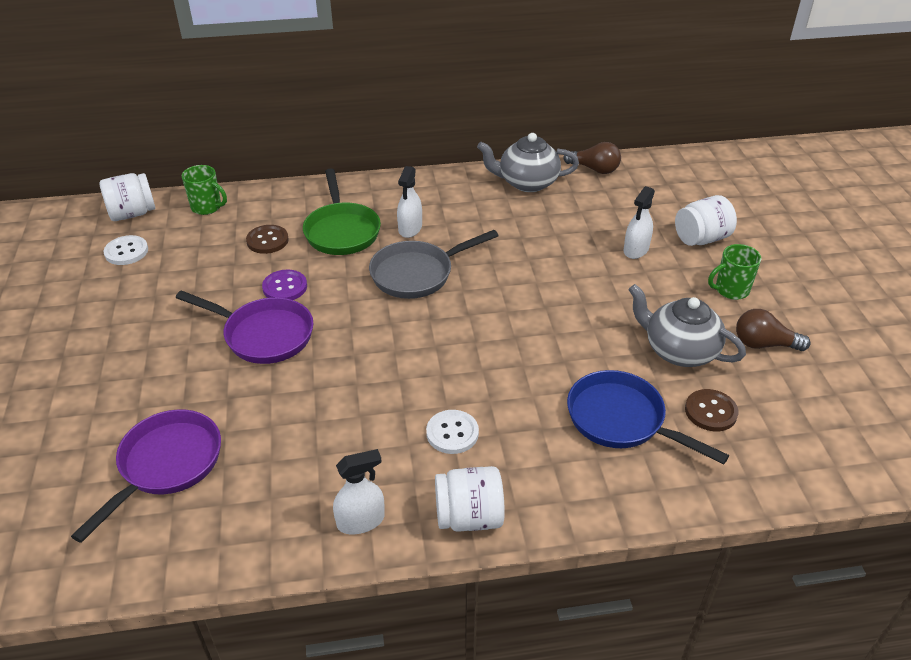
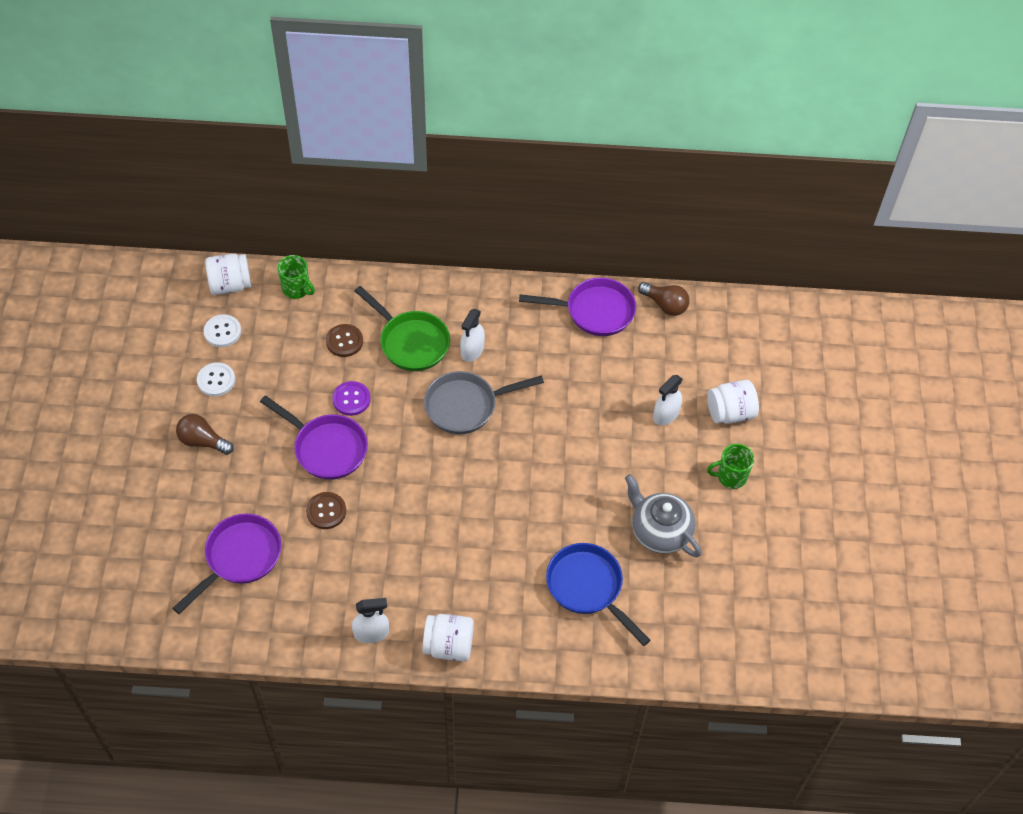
camera: 10 degrees right, 15 degrees up
green pan [303,169,381,255] -> green pan turned 45 degrees counterclockwise [355,286,450,371]
white button [426,410,479,454] -> white button moved to [197,362,235,397]
grey teapot [477,133,579,192] -> purple pan [519,278,636,336]
brown button [685,389,738,431] -> brown button moved to [306,492,346,529]
brown light bulb [736,309,811,351] -> brown light bulb moved to [176,414,234,455]

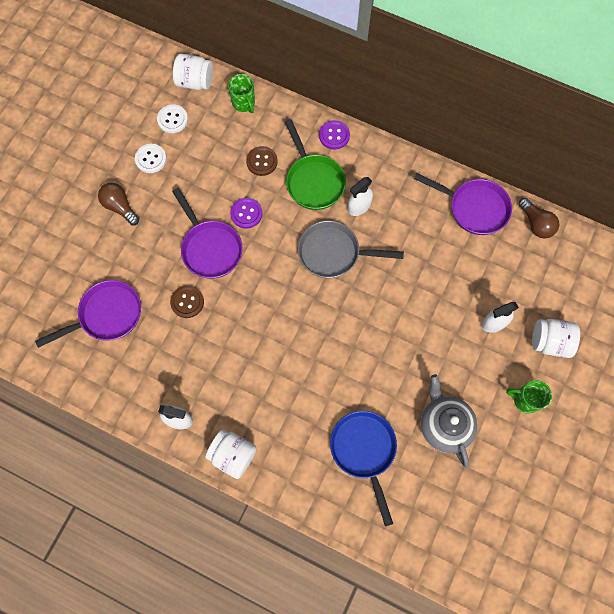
camera: 25 degrees right, 15 degrees up
none -> purple button [319,120,350,150]

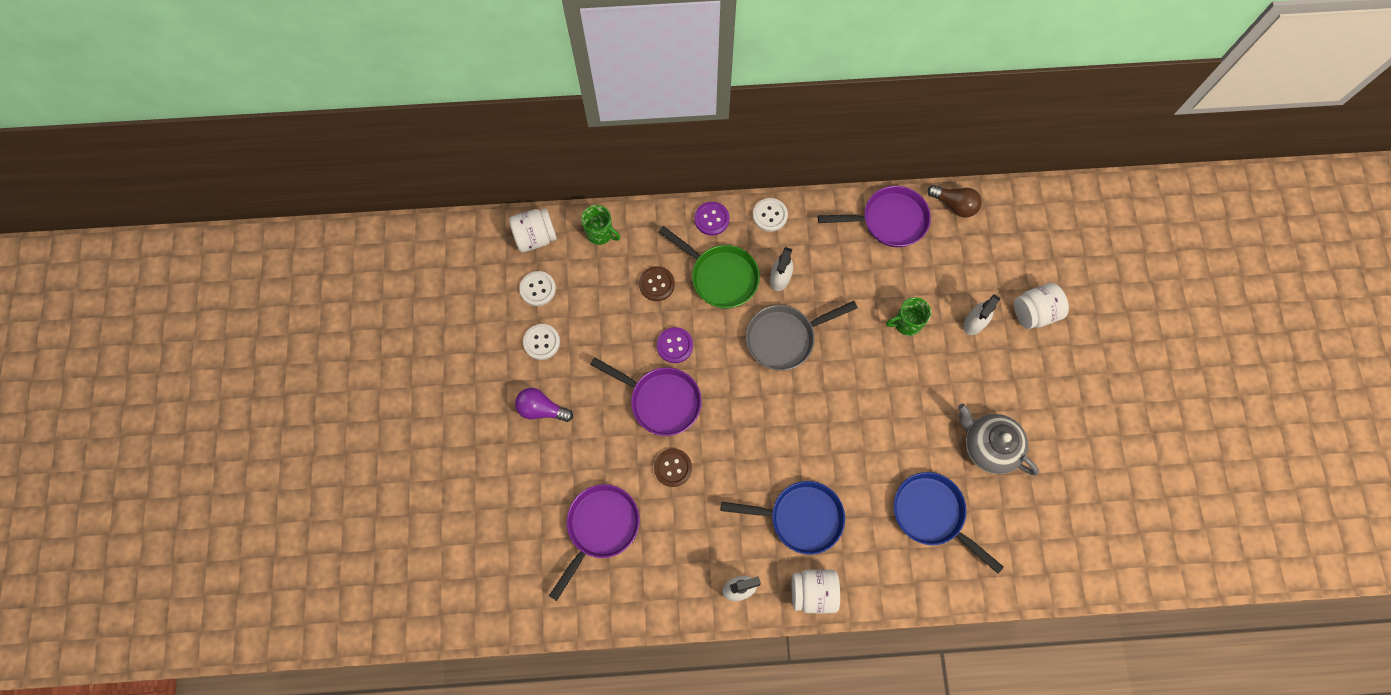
camera: 30 degrees left, 0 degrees up
brown light bulb [98,183,139,226] -> purple light bulb [515,388,573,422]
green mug [506,380,552,414] -> green mug moved to [886,297,931,336]
none -> blue pan [720,481,845,555]
none -> white button [753,198,788,232]

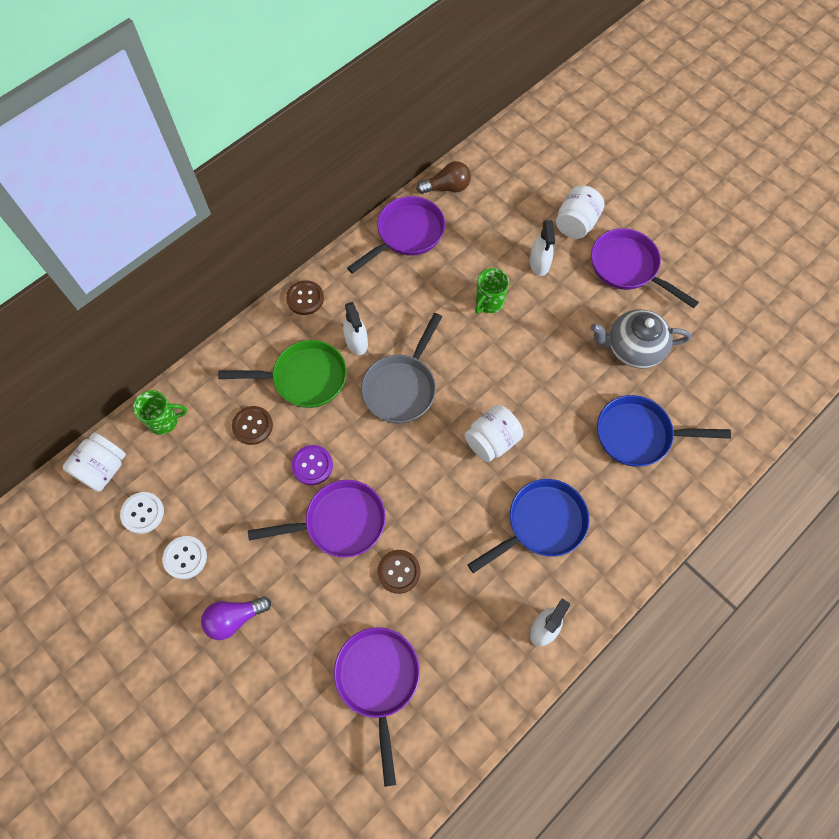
camera: 40 degrees left, 5 degrees down
purple button [694,202,729,235] -> none
white button [753,198,788,232] -> brown button [286,280,324,315]
white jar [792,569,840,614] -> white jar moved to [465,405,523,462]
none -> purple pan [591,228,699,308]

